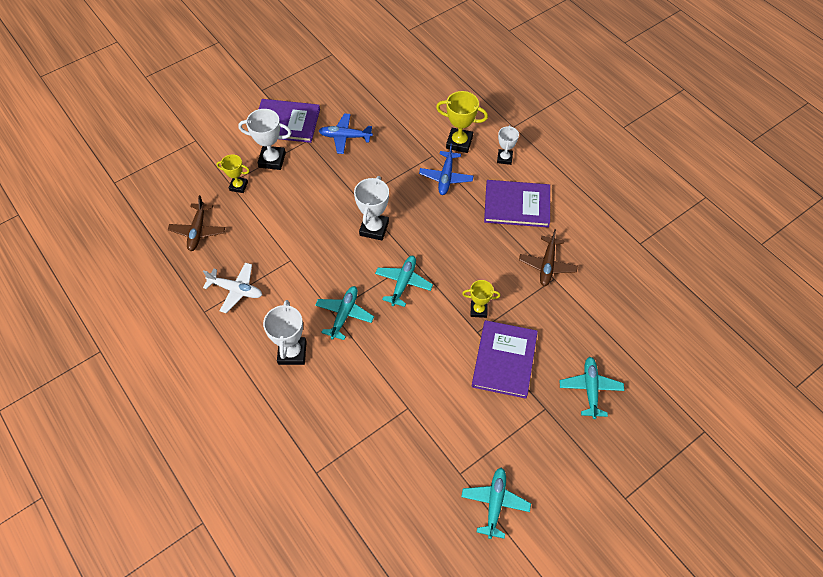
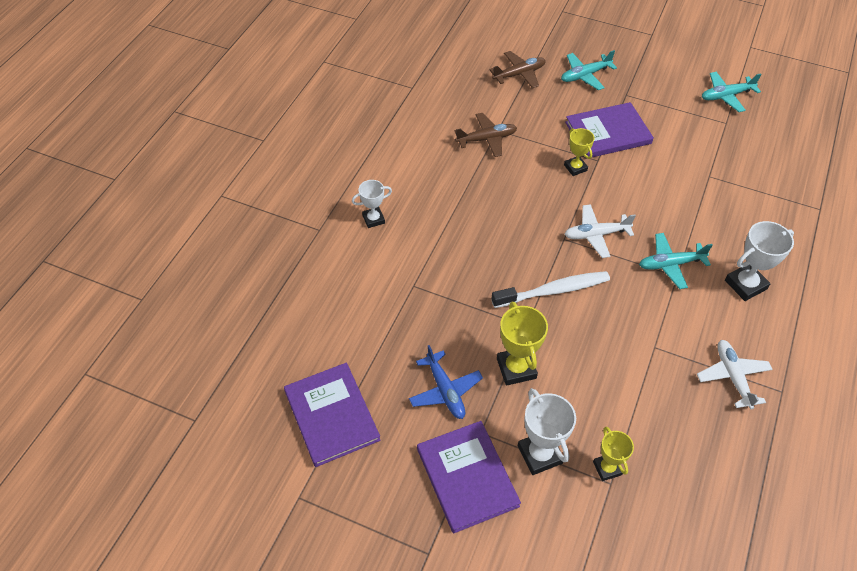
camera: 120 degrees left, 5 degrees down
brown plane [168,195,225,251] -> brown plane moved to [489,51,546,88]
white trophy [354,176,389,241] -> white toothbrush [491,271,610,308]
turquoise plane [375,256,433,307] -> white plane [564,204,636,258]
blue plane [419,143,474,195] -> none
yellow trophy [436,91,488,153] -> yellow trophy moved to [497,301,548,385]
purple book [484,180,550,228] -> purple book moved to [284,363,381,467]

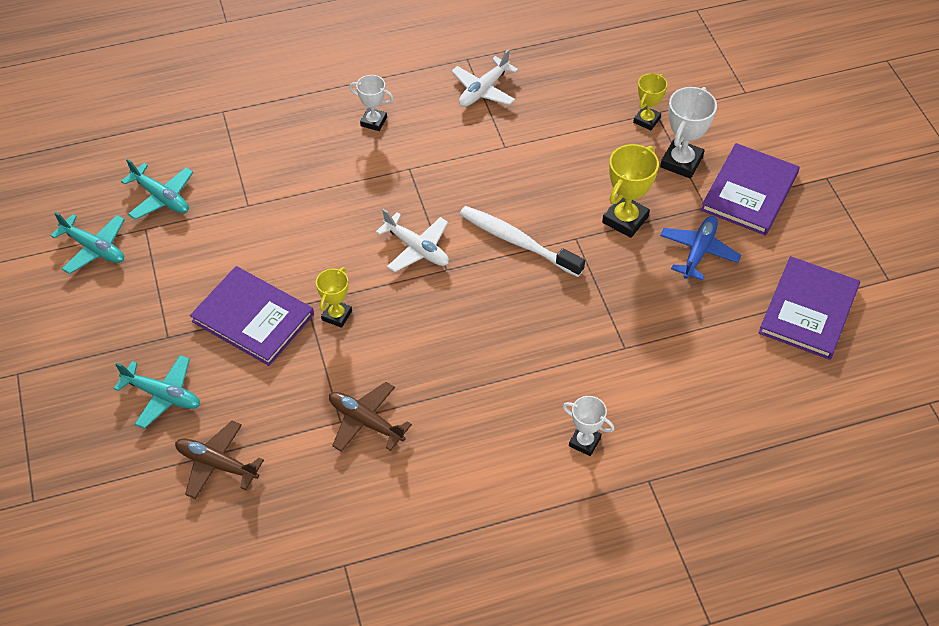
camera: 130 degrees left, 0 degrees up
turquoise plane [639,233,713,289] -> turquoise plane moved to [121,159,193,219]
white trophy [725,221,794,301] -> white trophy [349,75,394,131], size x0.64

